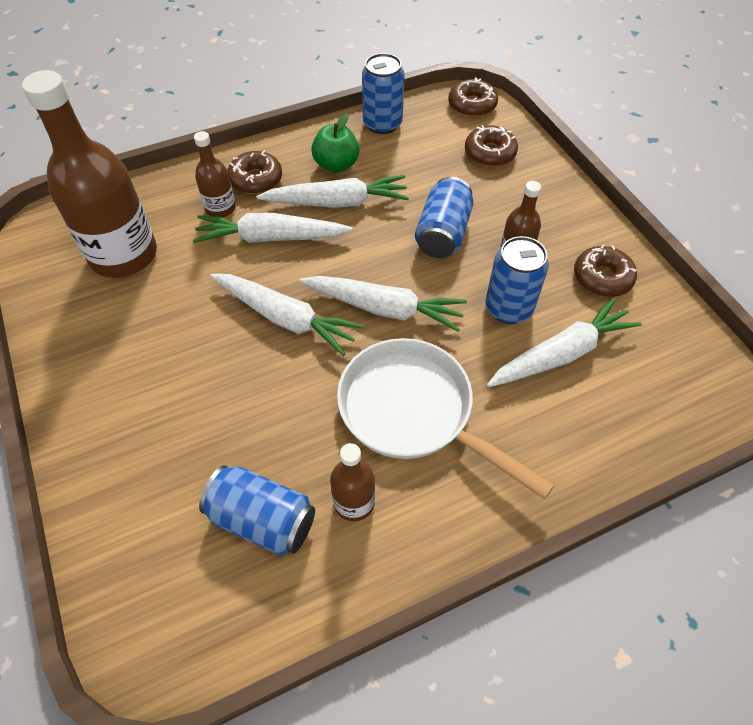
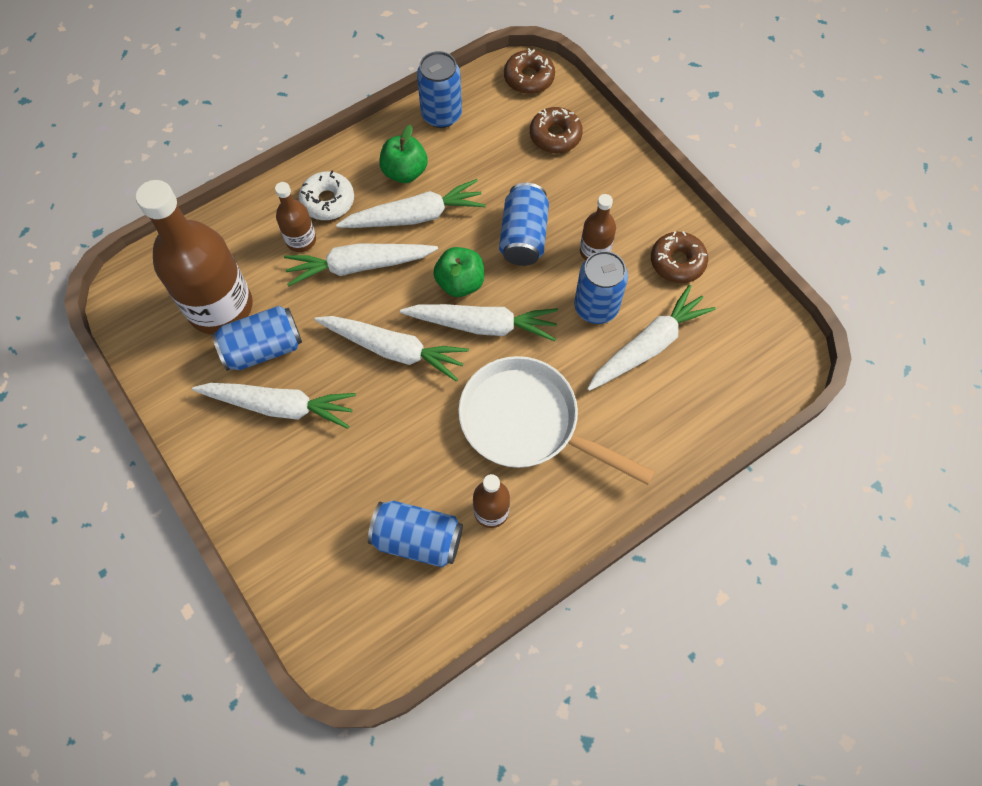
camera: 10 degrees left, 10 degrees up
brown donut [227,150,282,194] -> white donut [299,170,354,220]
none -> white carrot [192,383,356,429]
none -> blue can [212,306,302,371]
none -> green apple [433,247,484,297]

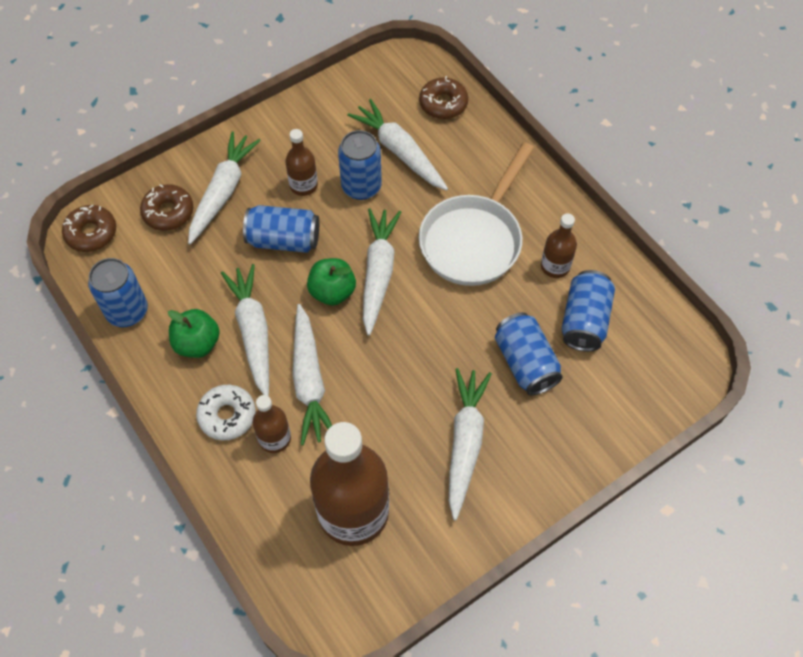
camera: 90 degrees left, 5 degrees down
blue can [212,306,302,371] -> blue can moved to [495,312,563,395]
white carrot [314,316,469,381] -> white carrot moved to [188,132,261,244]
brown donut [651,231,708,283] -> brown donut moved to [419,76,468,119]

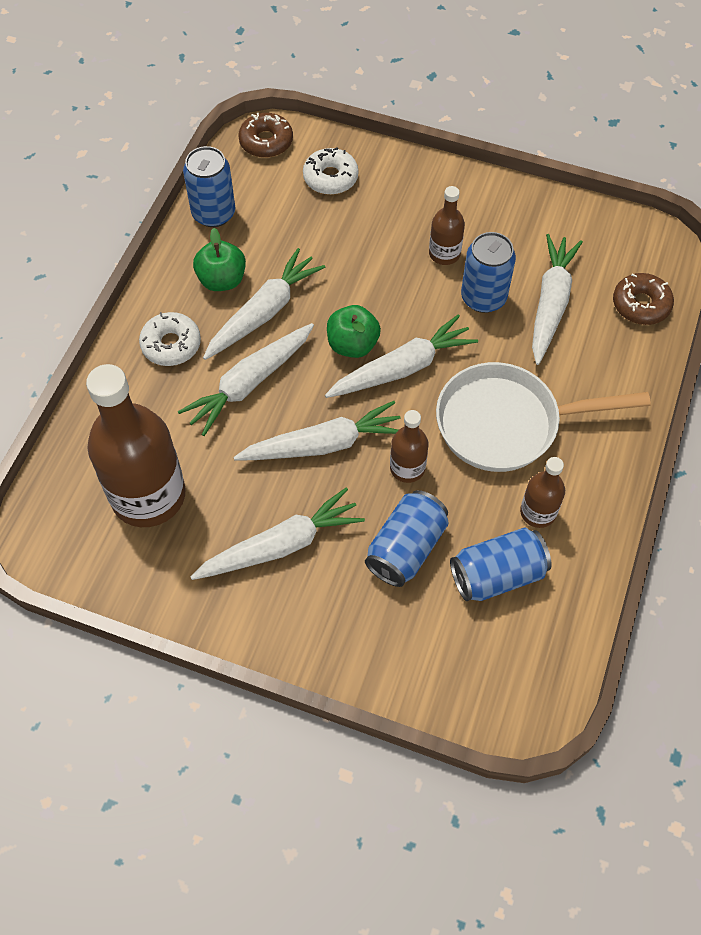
camera: 55 degrees right, 0 degrees up
brown donut [140,184,193,231] -> white donut [303,147,359,195]
white carrot [188,132,261,244] -> white carrot moved to [233,401,401,460]
blue can [243,205,319,253] -> none
brown bottle [253,395,291,453] -> brown bottle moved to [390,410,428,483]

